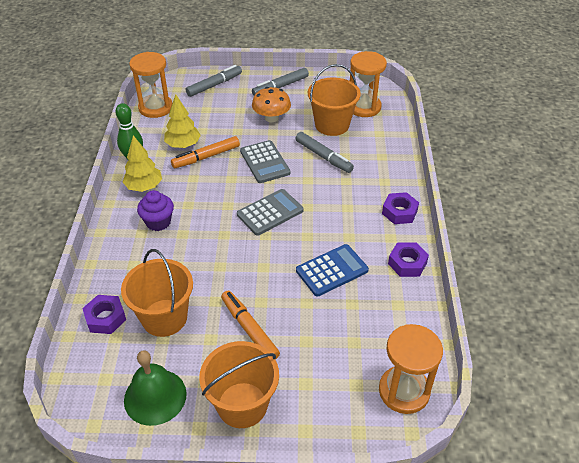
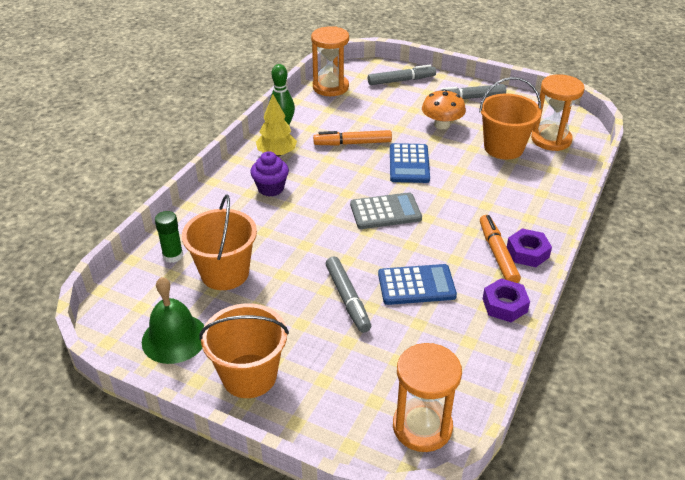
camera: 25 degrees right, 5 degrees down
purple nut [82,295,126,334] -> green glue stick [155,211,183,263]
yellow tree [164,94,201,148] -> none
orange marker [221,291,280,360] -> orange marker moved to [480,215,521,283]
grey calculator [240,140,291,183] -> blue calculator [390,143,430,183]
grey marker [295,132,354,173] -> grey marker moved to [326,256,371,333]

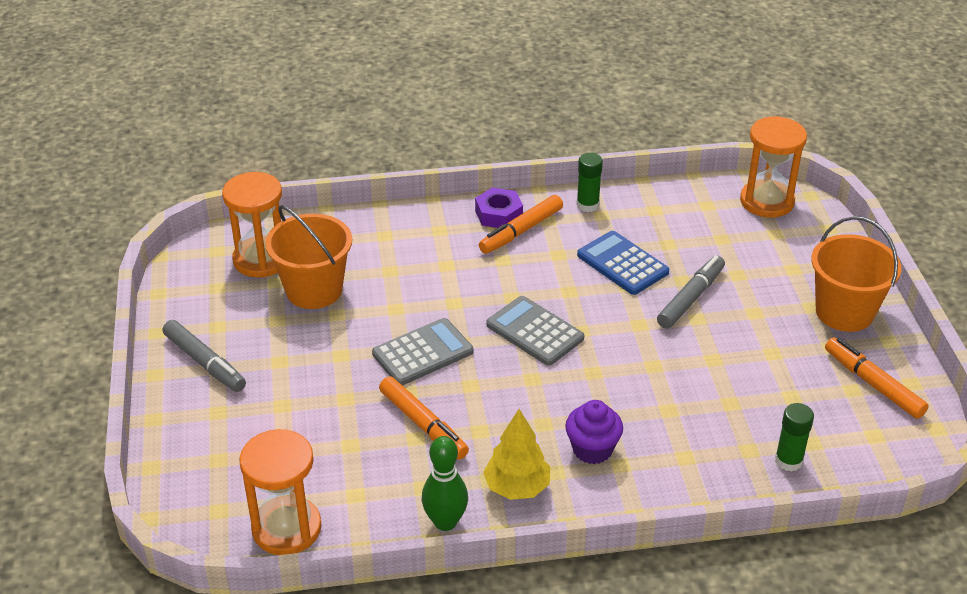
camera: 125 degrees left, 0 degrees up
green bell [142,277,204,364] -> orange marker [825,337,929,419]
orange bucket [182,194,257,290] -> none
grey marker [368,65,436,85] -> none
blue calculator [390,143,430,183] -> grey calculator [372,318,473,385]
orange mushroom [422,89,466,129] -> none
purple nut [483,278,530,322] -> green glue stick [576,153,603,212]

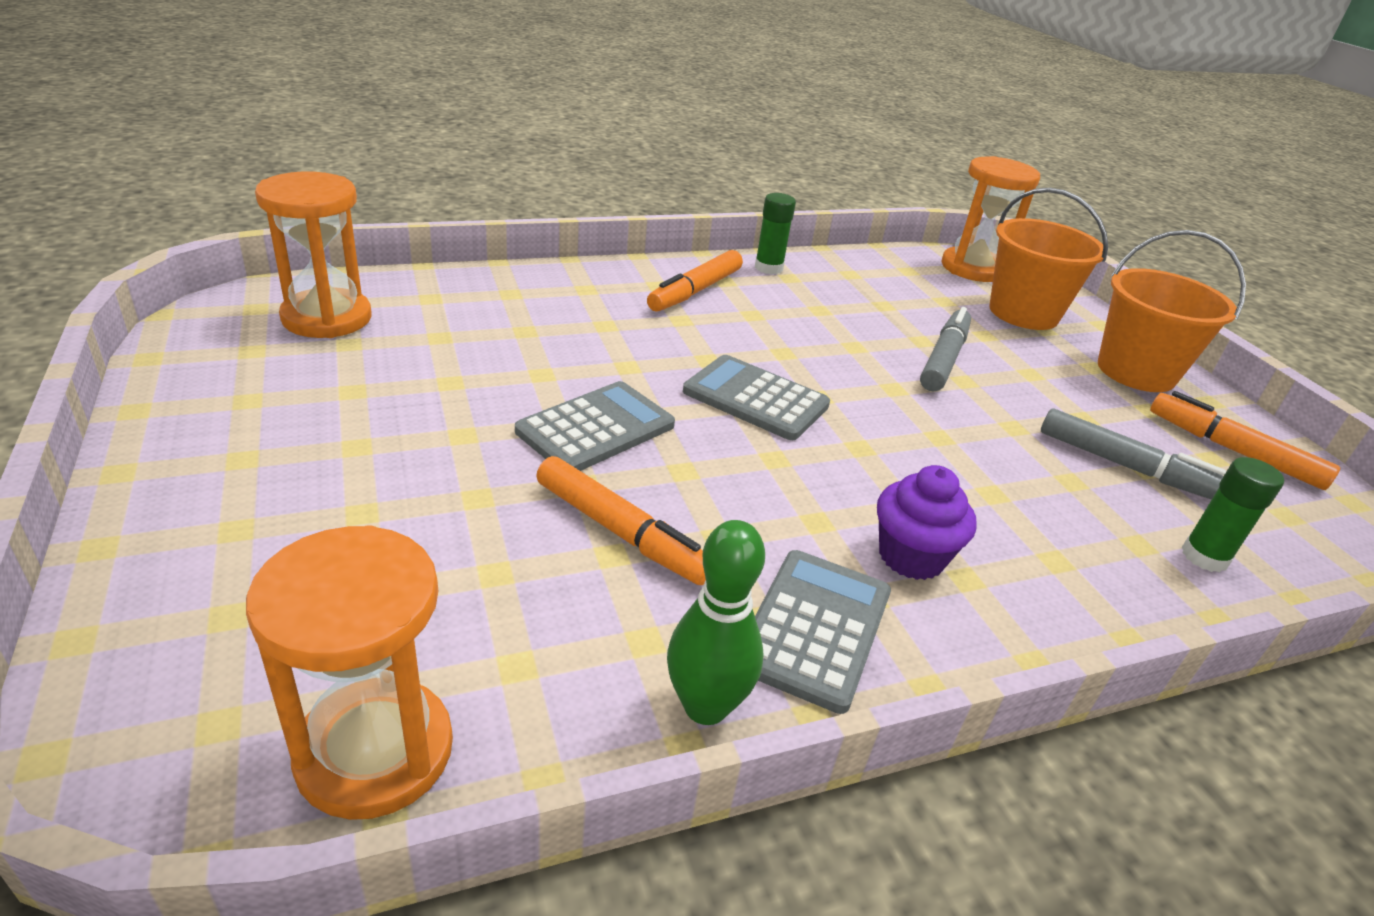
camera: 15 degrees left, 5 degrees down
grey marker [163,320,246,392] -> grey marker moved to [1041,409,1226,500]
orange bucket [265,205,352,309] -> orange bucket moved to [989,188,1108,330]
purple nut [475,187,523,228] -> none
yellow tree [483,409,550,500] -> grey calculator [755,550,891,714]
blue calculator [577,231,669,295] -> none

